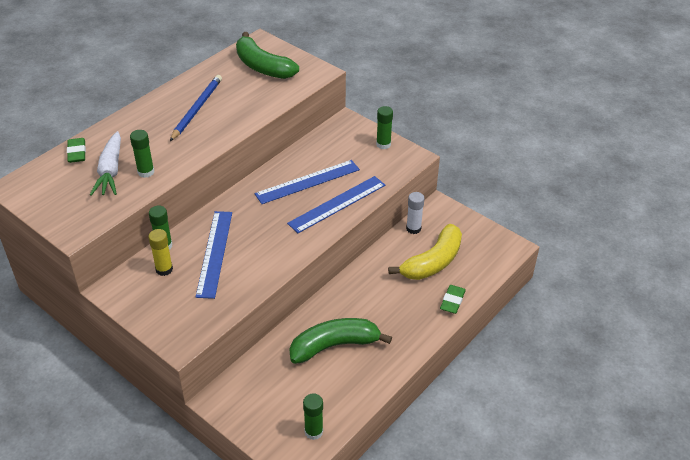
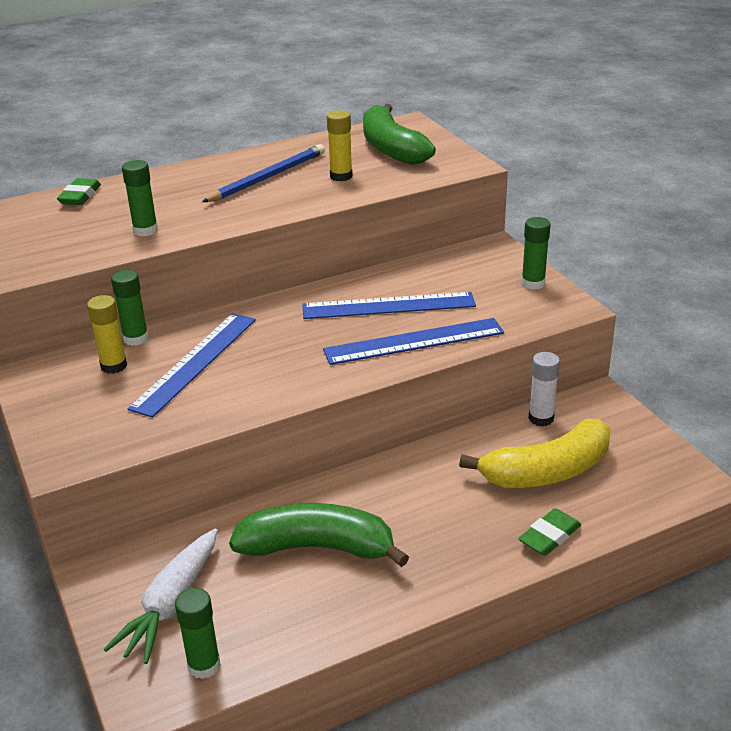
camera: 25 degrees right, 10 degrees down
white carrot [90,131,121,196] -> white carrot moved to [103,529,217,664]
none -> yellow glue stick [327,110,353,181]

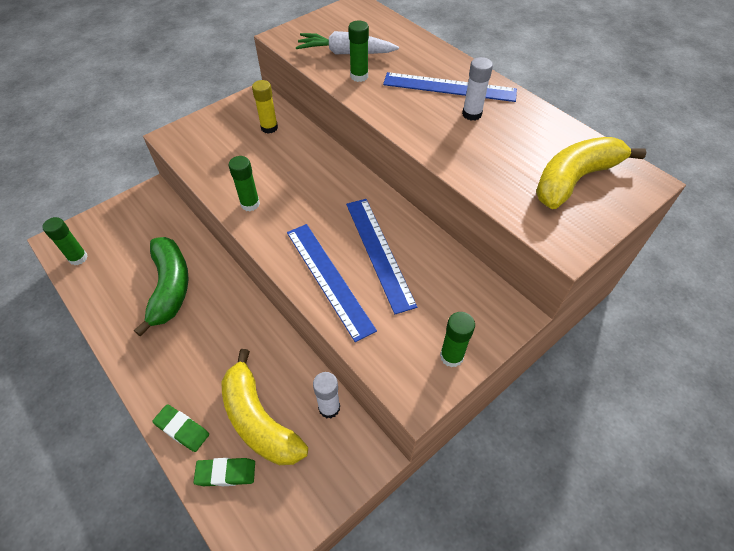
camera: 75 degrees right, 20 degrees up
green eraser [57,178,101,205] -> green eraser moved to [194,458,255,486]
white carrot [103,529,217,664] -> white carrot moved to [296,31,399,54]
green glue stick [111,270,149,346] -> green glue stick moved to [228,156,260,211]
blue ruler [127,313,256,418] -> blue ruler moved to [383,72,517,102]
blue pencil [202,144,325,202] -> white glue stick [462,57,493,121]
yellow glue stick [327,110,353,181] -> none
green banana [363,104,436,165] -> yellow banana [536,137,646,209]

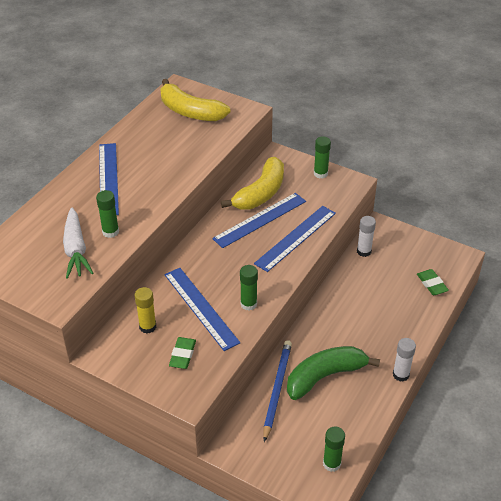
camera: 110 degrees left, 10 degrees down
green eraser [152,404,209,452] -> green eraser moved to [169,337,196,369]
yellow banana [221,349,308,465] -> yellow banana moved to [221,157,284,210]
white glue stick [462,57,493,121] -> white glue stick moved to [393,338,416,382]
none -> blue ruler [164,268,240,351]
none -> blue pencil [263,340,292,442]

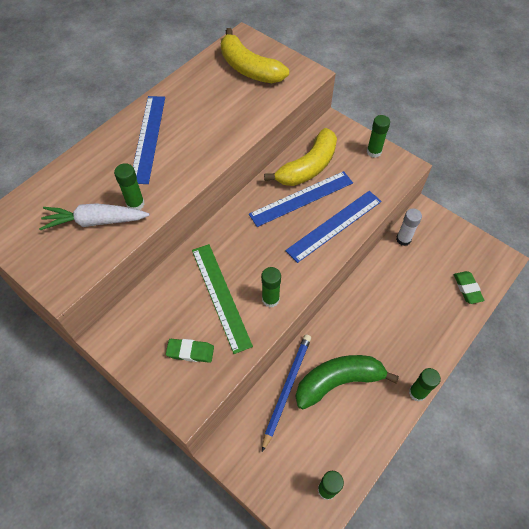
camera: 10 degrees right, 15 degrees up
white carrot [63,208,94,279] -> white carrot turned 90 degrees clockwise [39,203,149,230]
yellow glue stick [135,287,156,334] -> none
blue ruler [164,268,240,351] -> green ruler [192,244,253,354]
green eraser [169,337,196,369] -> green eraser turned 75 degrees clockwise [166,339,214,363]
white glue stick [393,338,416,382] -> green glue stick [409,368,441,402]

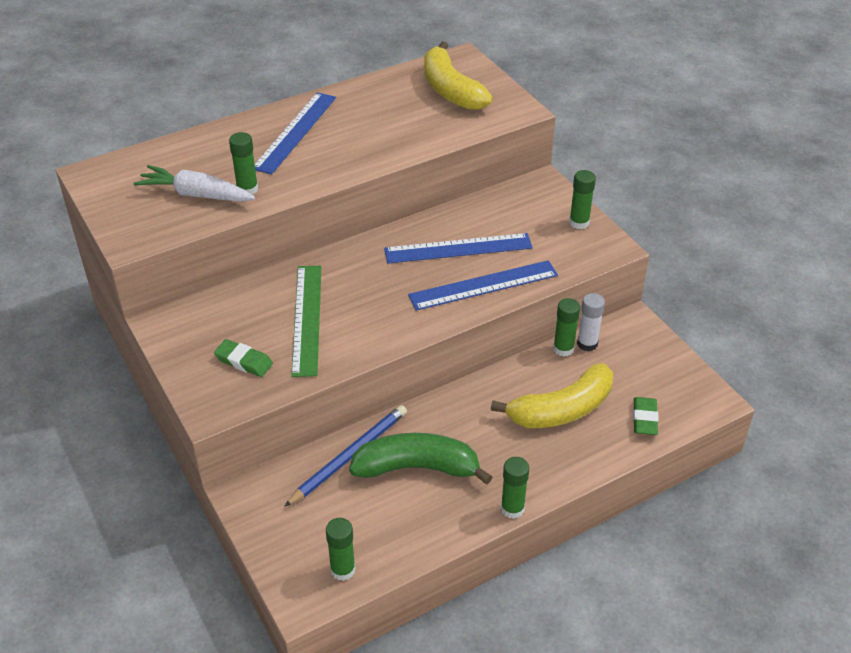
camera: 20 degrees right, 15 degrees down
green glue stick [261,267,281,307] -> green glue stick moved to [553,298,580,357]
yellow banana [264,128,337,186] -> yellow banana moved to [491,363,613,428]

